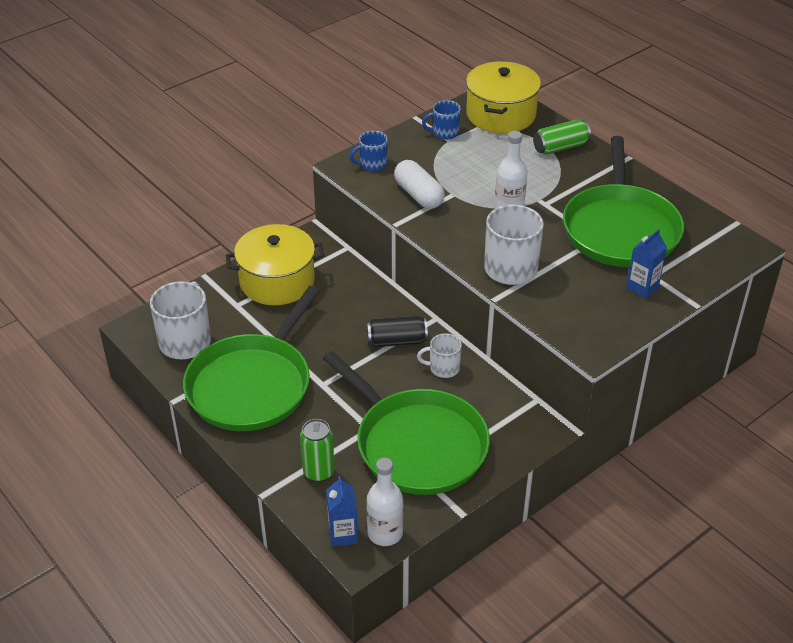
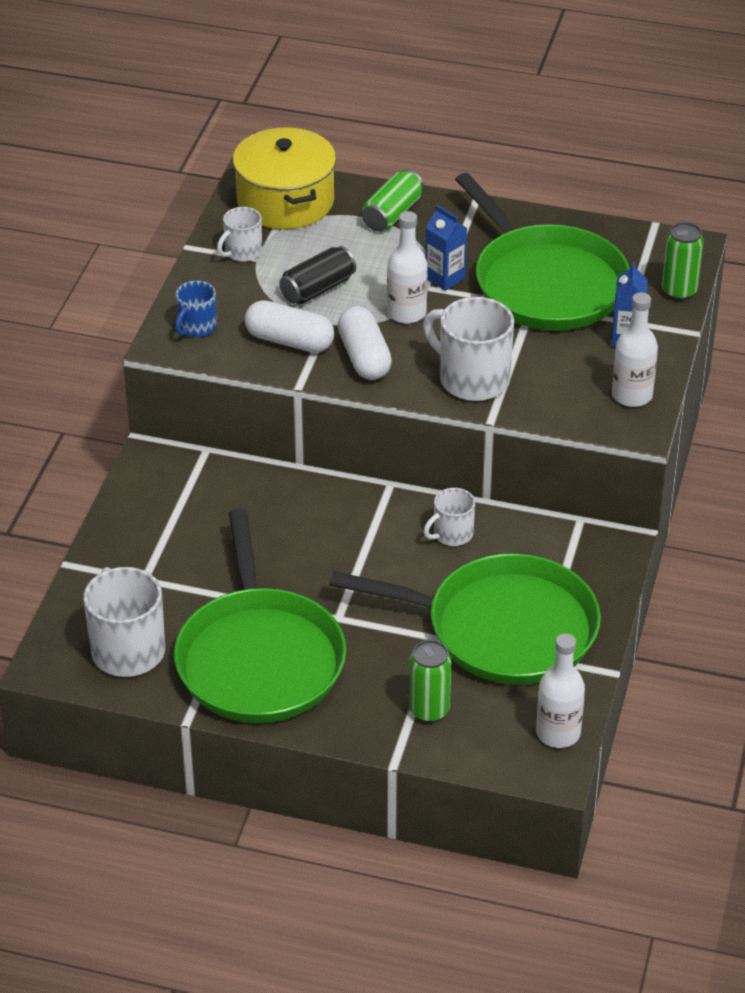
camera: 35 degrees left, 0 degrees up
yellow pot [226,224,325,305] -> none
blue carton [326,476,358,547] -> blue carton moved to [425,205,467,291]
black can [367,315,428,347] -> black can moved to [279,246,356,305]
blue mug [422,100,461,140] -> white mug [217,207,262,262]
none -> white capsule [338,306,392,380]
none -> white bottle [612,292,658,407]
none -> green can [662,222,704,301]

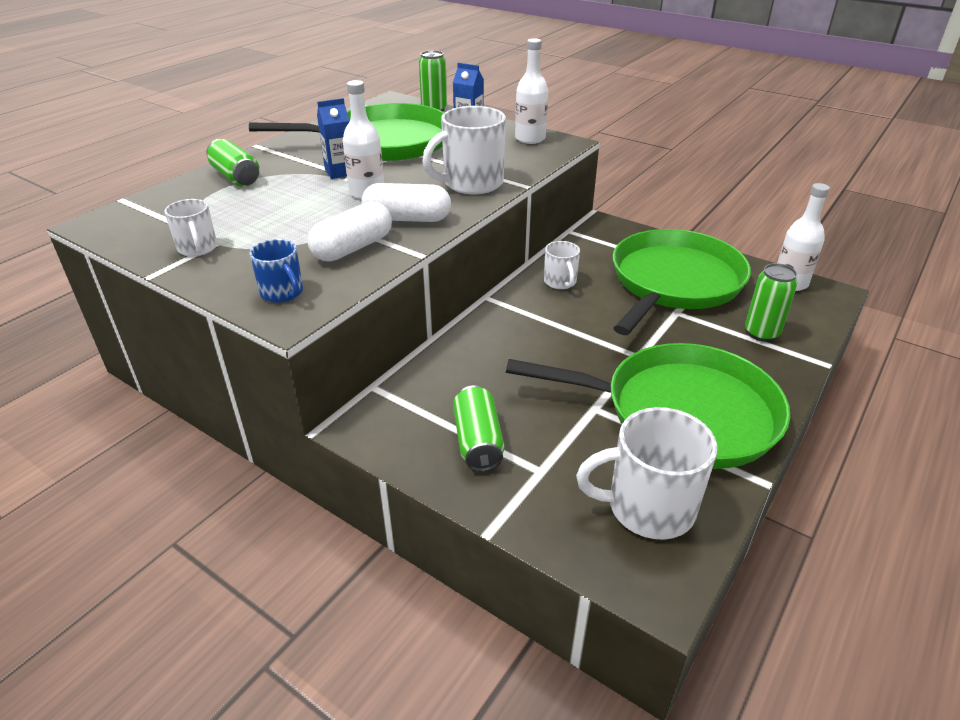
camera: 70 degrees left, 5 degrees down
yellow pot [233,127,336,229] -> none
black can [279,246,356,305] -> none
none -> green can [453,385,504,472]

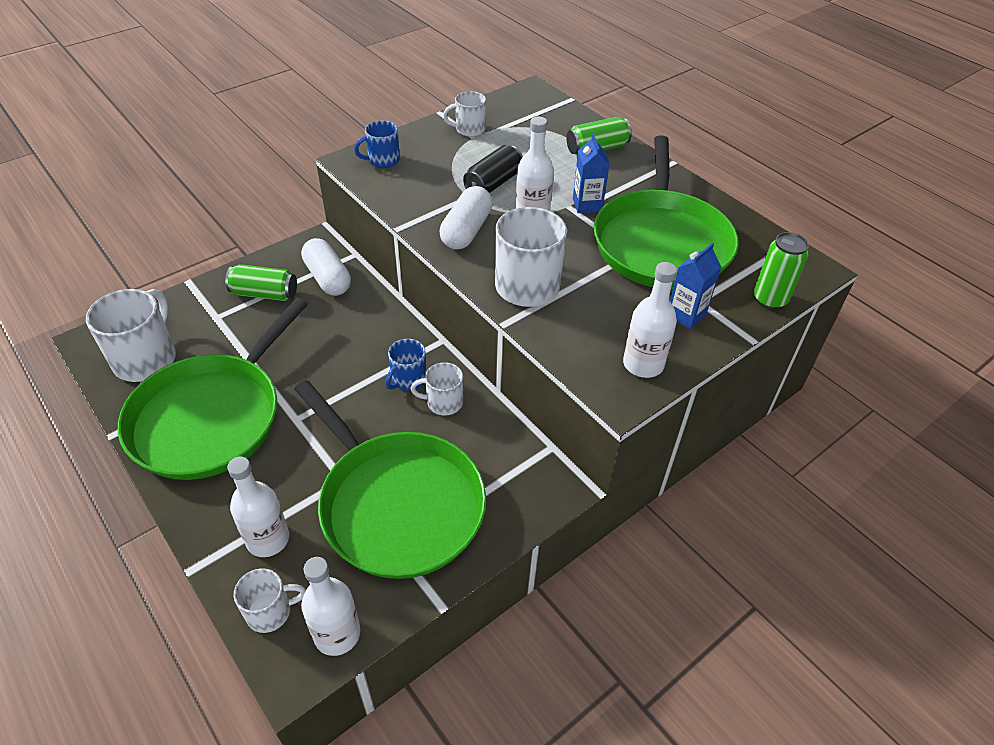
camera: 105 degrees right, 10 degrees up
white capsule [307,201,392,262] -> white capsule moved to [301,238,351,296]
green can [745,263,797,342] -> white bottle [227,457,289,557]
none -> white mug [234,568,306,633]
none -> blue mug [385,339,426,390]
none -> black can [463,145,523,193]

